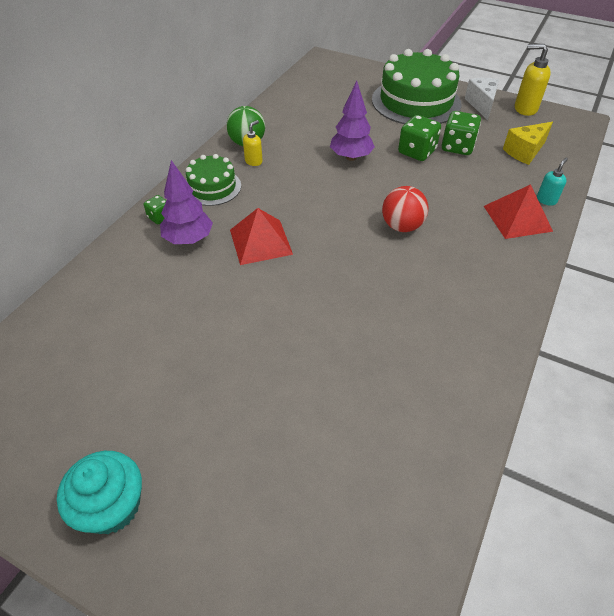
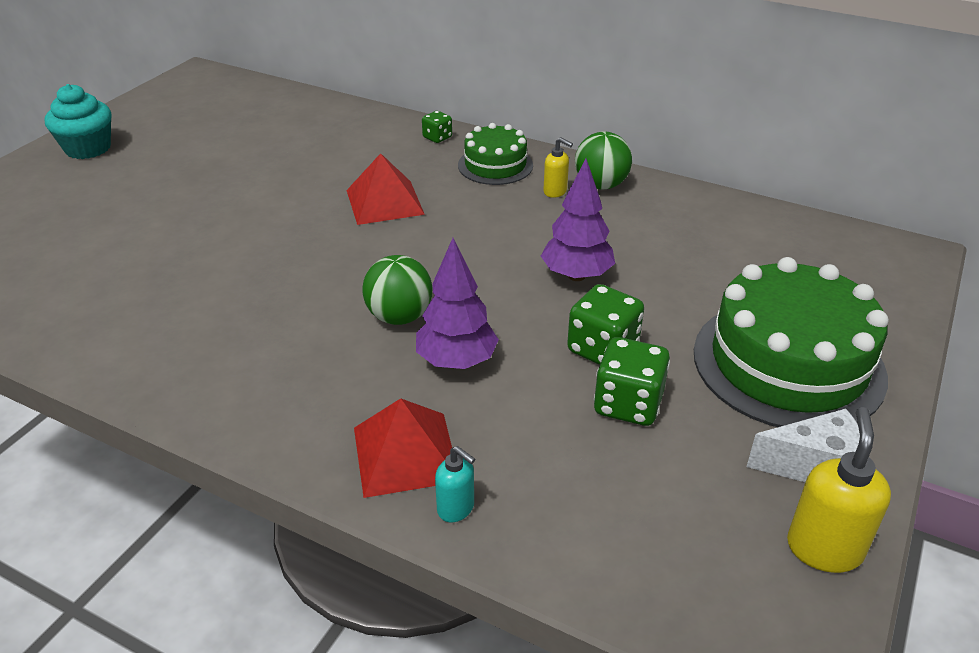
camera: 90 degrees right, 10 degrees down
purple tree [160,160,213,244] -> purple tree moved to [416,238,499,369]
red ball [382,186,429,232] -> green ball [362,255,433,325]
yellow cheese [503,122,553,165] -> none

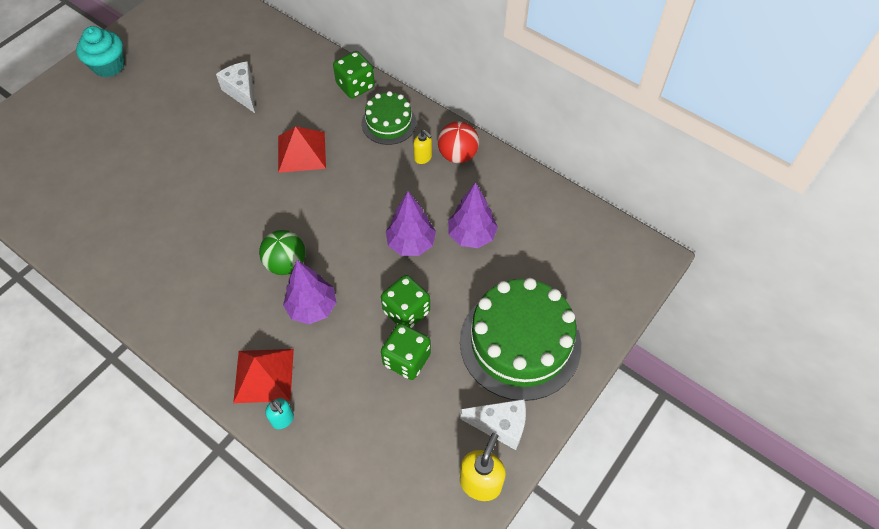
camera: 10 degrees right, 20 degrees up
green dice [422,111,452,143] -> green dice [333,51,375,99], size x1.79
green ball [575,132,632,189] -> red ball [438,121,479,163]
none -> white cheese [216,62,255,113]
none -> purple tree [448,182,498,248]

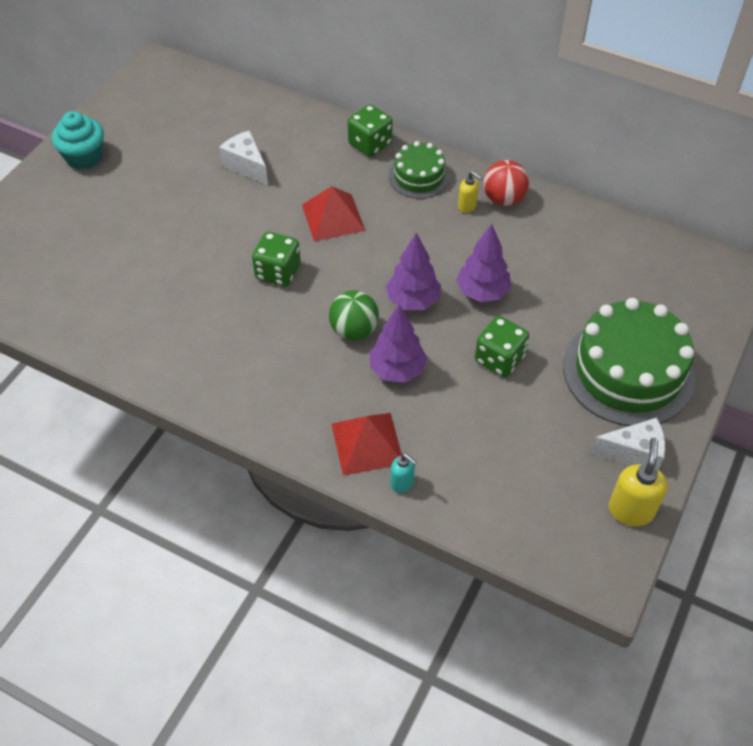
camera: 10 degrees left, 5 degrees down
green dice [381,323,431,380] -> green dice moved to [252,232,301,287]
purple tree [448,182,498,248] -> purple tree moved to [386,233,441,310]

